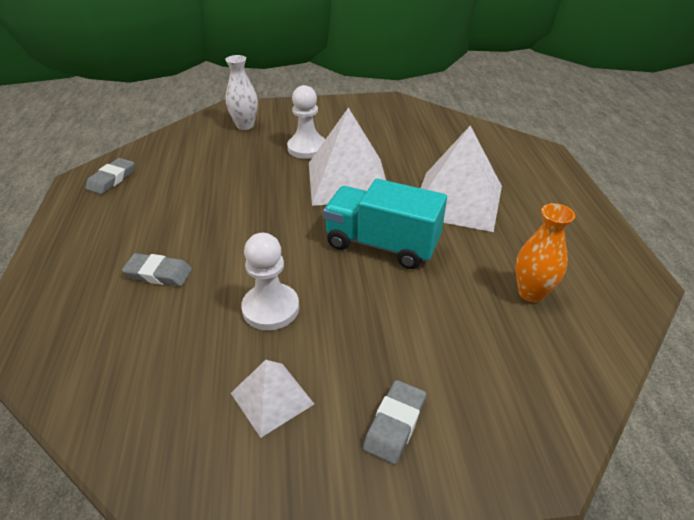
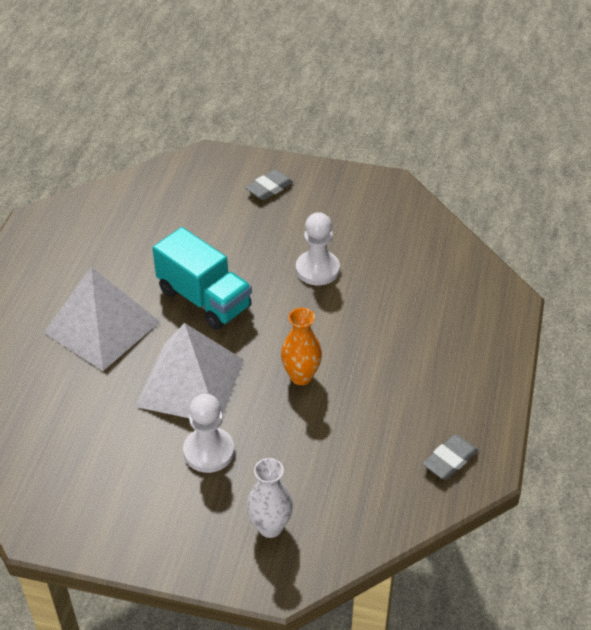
camera: 160 degrees left, 5 degrees up
grey eraser [122,253,192,286] -> none
white pyramid [231,360,314,438] -> none
orange vase [515,203,575,303] -> orange vase moved to [281,308,322,385]

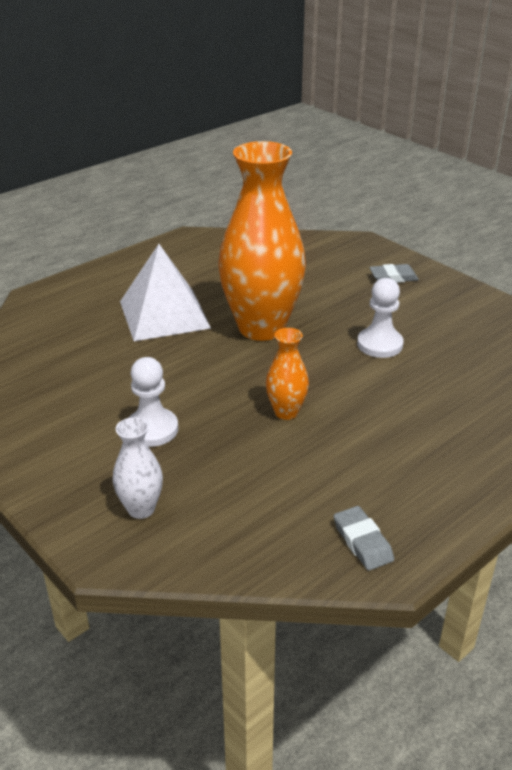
camera: 35 degrees right, 10 degrees down
white pyramid [136,323,244,418] -> none
turquoise truck [152,227,252,330] -> orange vase [218,141,306,341]
grey eraser [422,434,478,480] -> grey eraser turned 75 degrees clockwise [334,506,394,571]

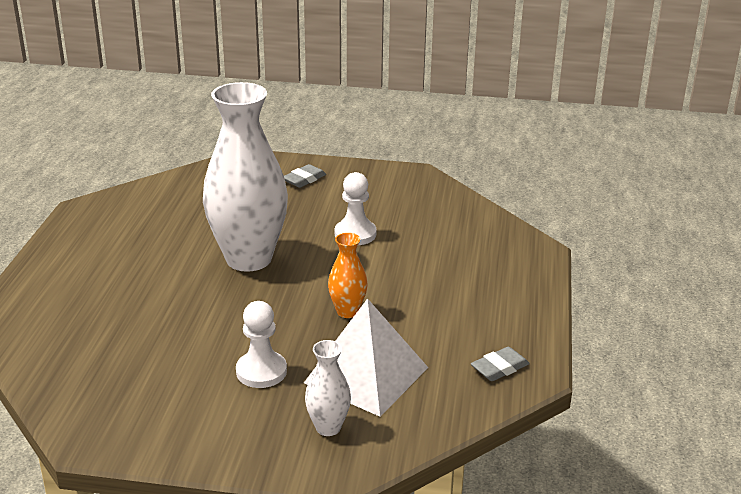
camera: 40 degrees left, 5 degrees down
white pyramid [120,244,211,341] -> white pyramid moved to [304,298,428,417]
orange vase [218,141,306,341] -> white vase [203,82,288,272]
grey eraser [334,506,394,571] -> grey eraser turned 60 degrees counterclockwise [471,347,530,381]

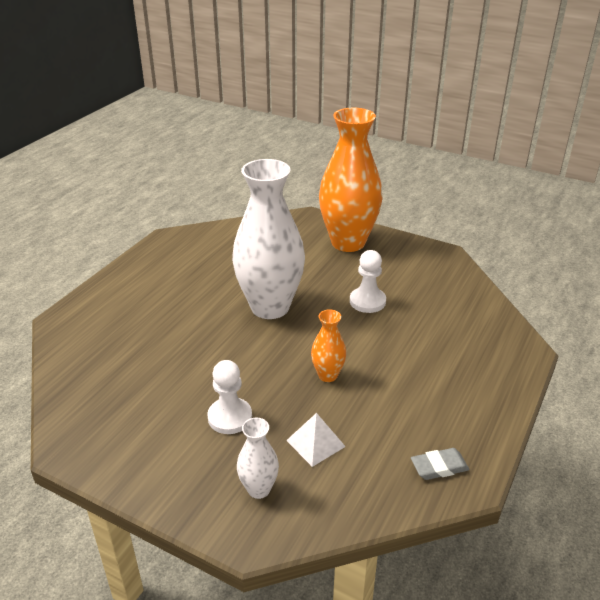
camera: 20 degrees right, 5 degrees up
grey eraser [284,164,326,188] -> orange vase [319,108,382,252]
white pyramid [304,298,428,417] -> white pyramid [286,413,346,467], size x0.52

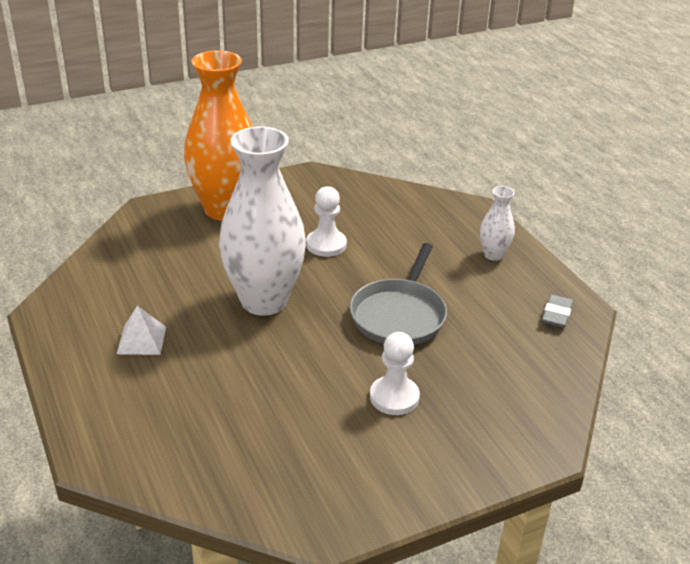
camera: 55 degrees left, 0 degrees up
white vase [237,418,279,499] -> white vase moved to [480,186,515,261]
white pyramid [286,413,346,467] -> white pyramid moved to [117,306,166,355]
orange vase [311,309,346,382] -> grey pan [350,243,447,345]

